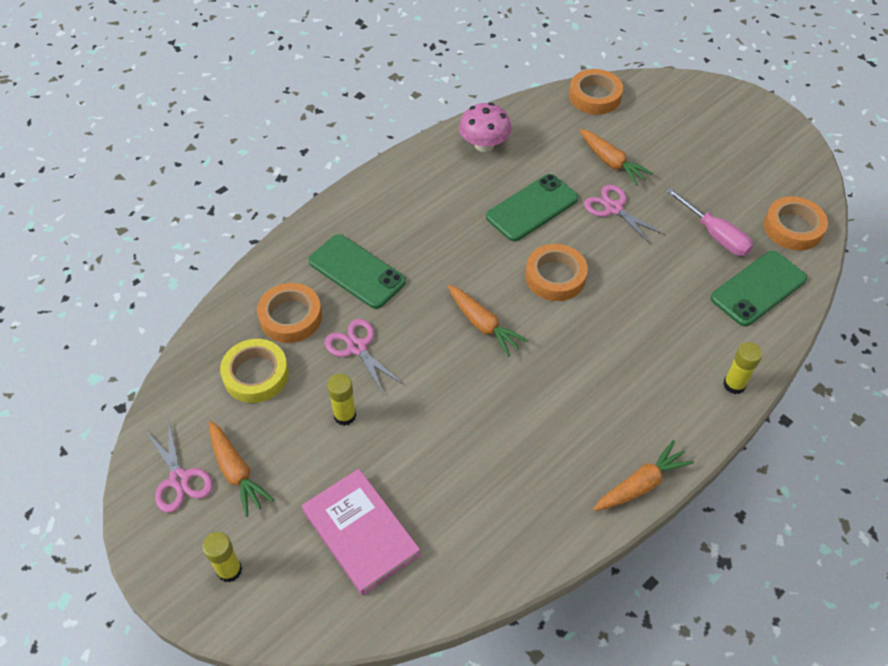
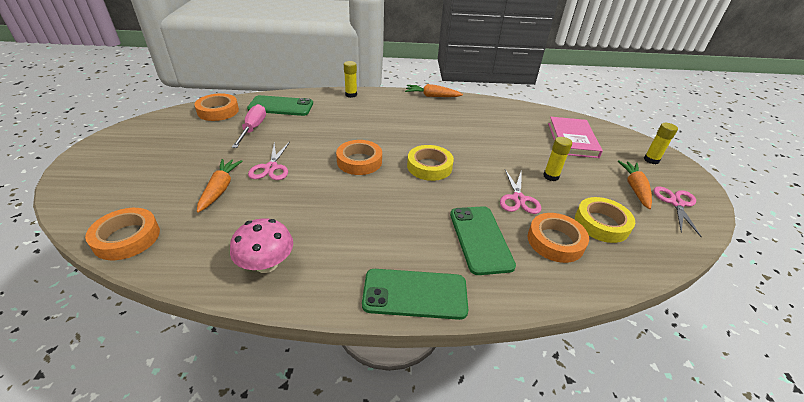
camera: 140 degrees left, 15 degrees down
orange carrot [448,285,528,357] -> yellow tape [407,145,454,181]
green phone [486,174,578,241] -> green phone moved to [362,269,468,320]

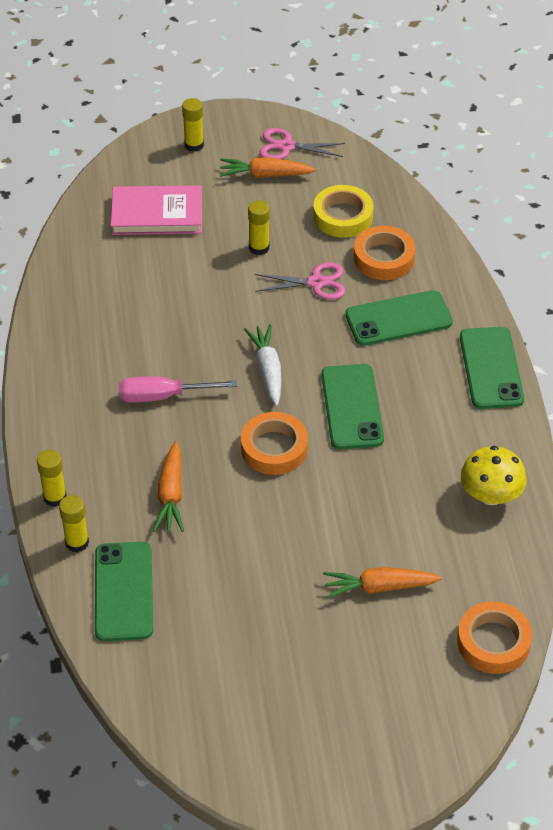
camera: 95 degrees left, 10 degrees up
orange tape [195,93,239,121] -> none
pink mushroom [230,218,293,273] -> yellow mushroom [461,446,527,505]
pink screwdriver [232,104,266,148] -> pink screwdriver moved to [119,376,238,402]
pink scissors [248,142,290,180] -> none
orange carrot [405,84,463,97] -> orange carrot moved to [153,441,184,532]
yellow tape [407,145,454,181] -> white carrot [244,324,282,406]
none -> yellow glue stick [59,495,89,552]
none -> green phone [322,364,384,449]

